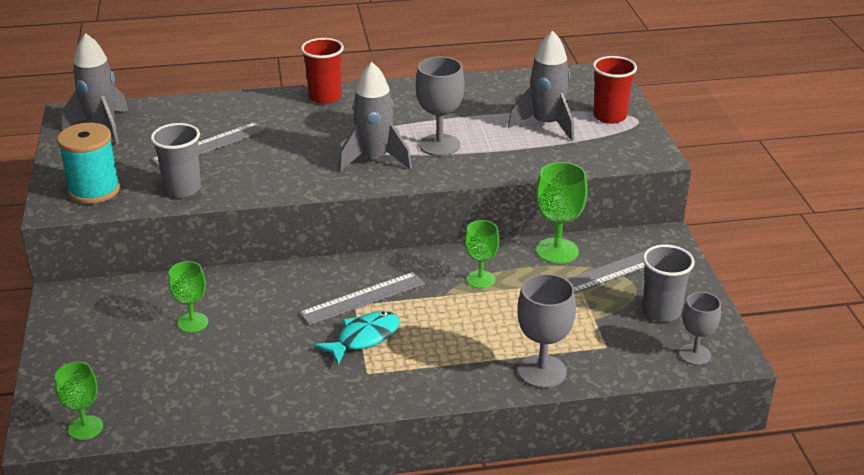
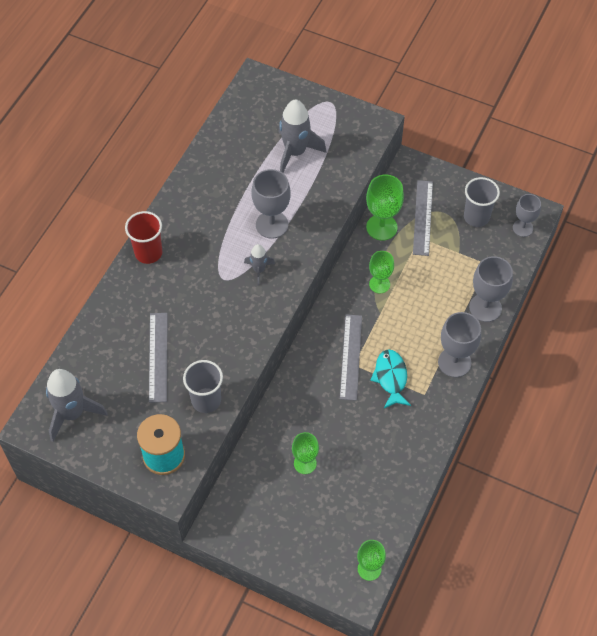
camera: 55 degrees left, 25 degrees up
grey rocket [338,62,412,172] -> grey rocket [244,244,275,285], size x0.54
red cup [593,56,637,124] -> none
none -> grey goblet [438,312,481,377]

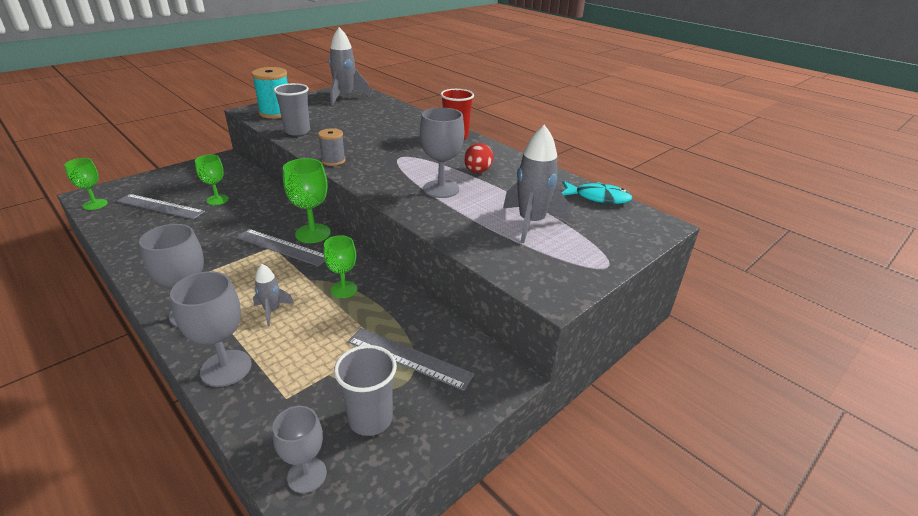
camera: 110 degrees right, 25 degrees down
grey ruler [149,313,167,403] -> grey ruler moved to [117,194,205,219]
grey rocket [244,244,275,285] -> grey rocket moved to [253,264,294,326]
green goblet [366,175,404,241] -> green goblet moved to [283,158,331,243]
turquoise fish [370,349,411,408] -> turquoise fish moved to [562,181,633,204]
none -> grey spool [318,128,346,166]
none -> red egg [464,143,493,173]

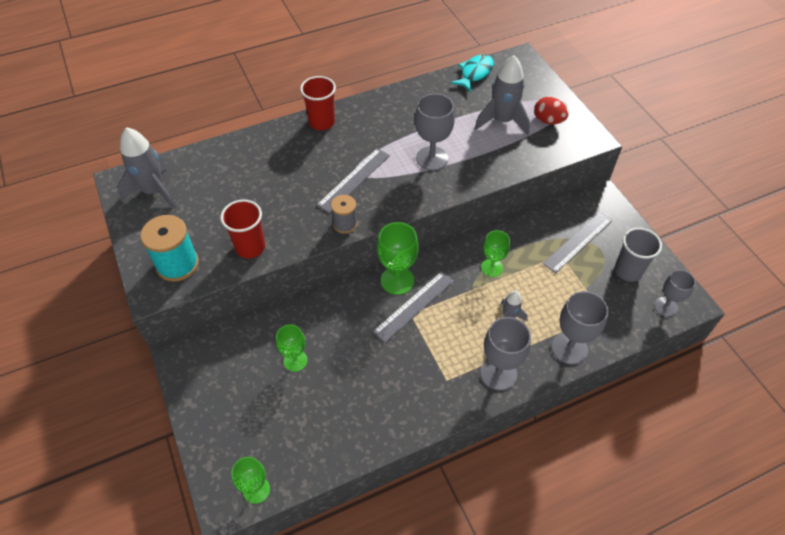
camera: 70 degrees left, 20 degrees up
grey ruler [117,194,205,219] -> grey ruler moved to [317,148,390,213]
grey cup [273,83,310,136] -> red cup [220,200,265,258]
red egg [464,143,493,173] -> red egg moved to [534,97,568,124]

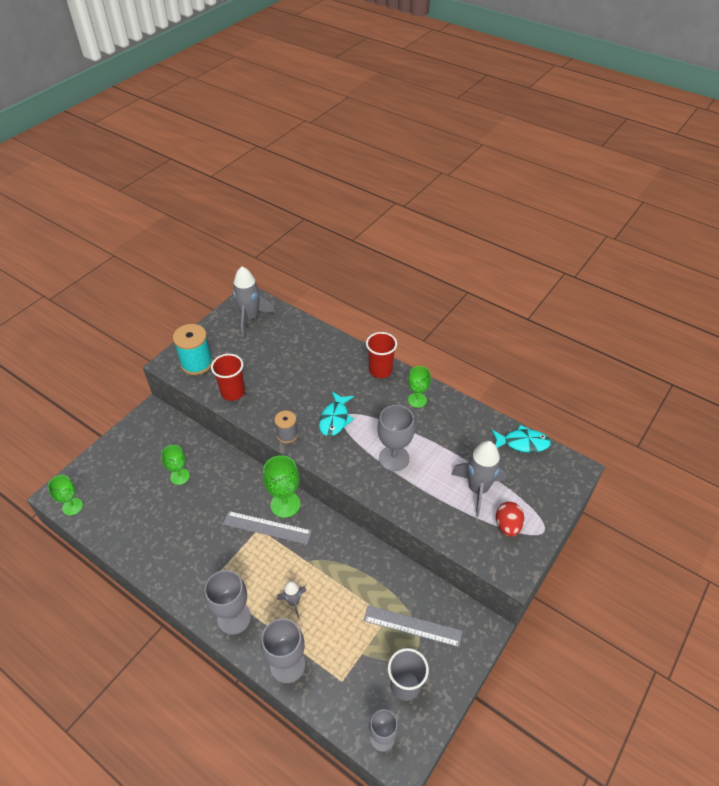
camera: 60 degrees right, 5 degrees down
grey ruler [317,148,390,213] -> turquoise fish [319,392,354,436]
green goblet [481,230,510,277] -> green goblet moved to [408,366,431,408]

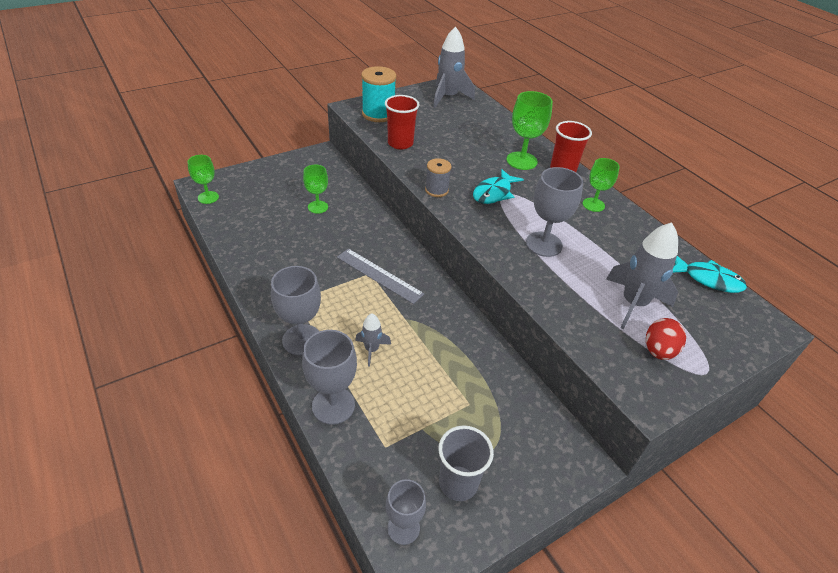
camera: 20 degrees right, 5 degrees down
green goblet [263,455,300,518] -> green goblet moved to [507,91,553,170]
grey ruler [363,605,462,647] -> none

